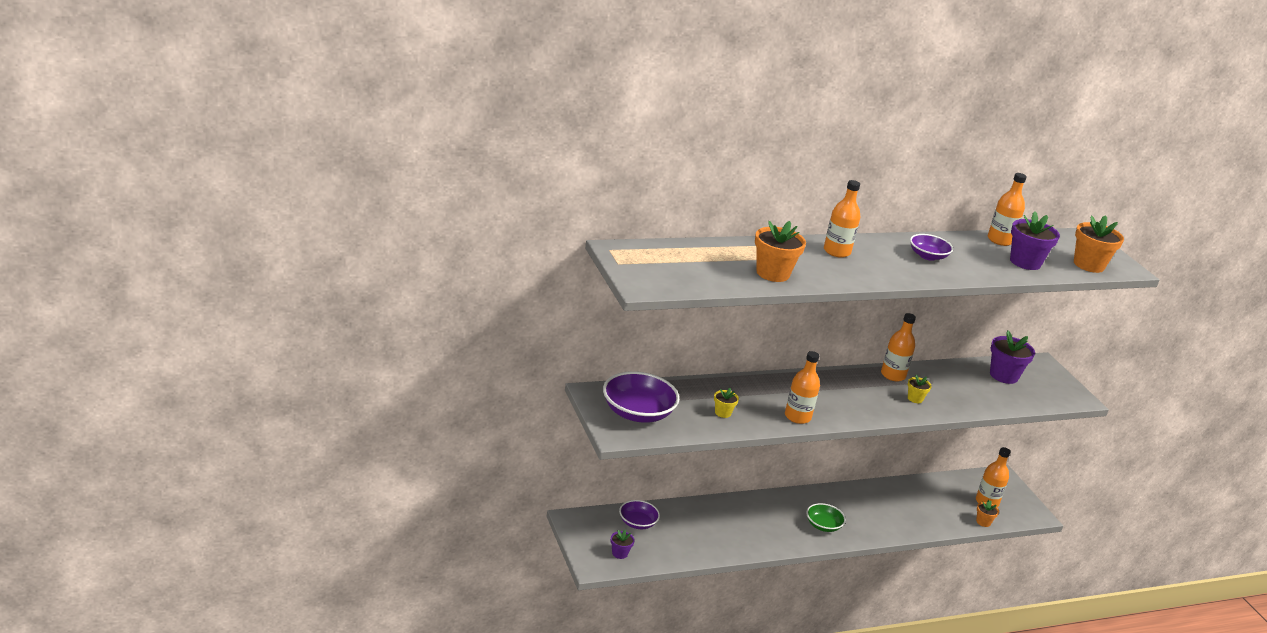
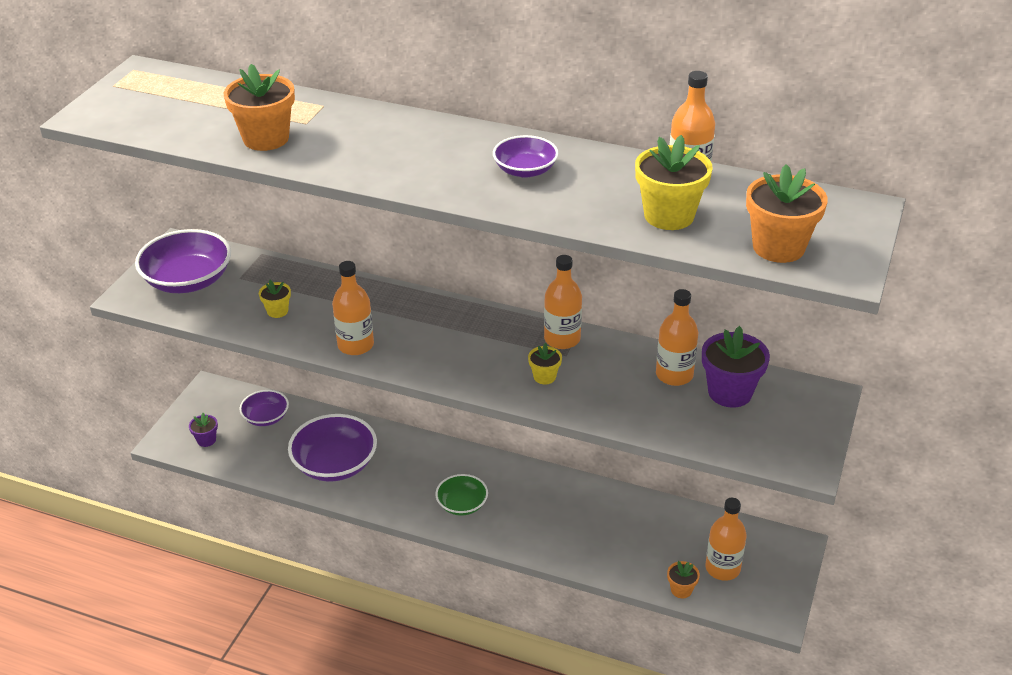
camera: 45 degrees right, 10 degrees up
orange bottle [824,180,860,258] -> orange bottle moved to [656,289,698,386]
purple flower pot [1010,211,1060,270] -> yellow flower pot [635,135,713,230]
none -> purple bowl [288,414,377,482]

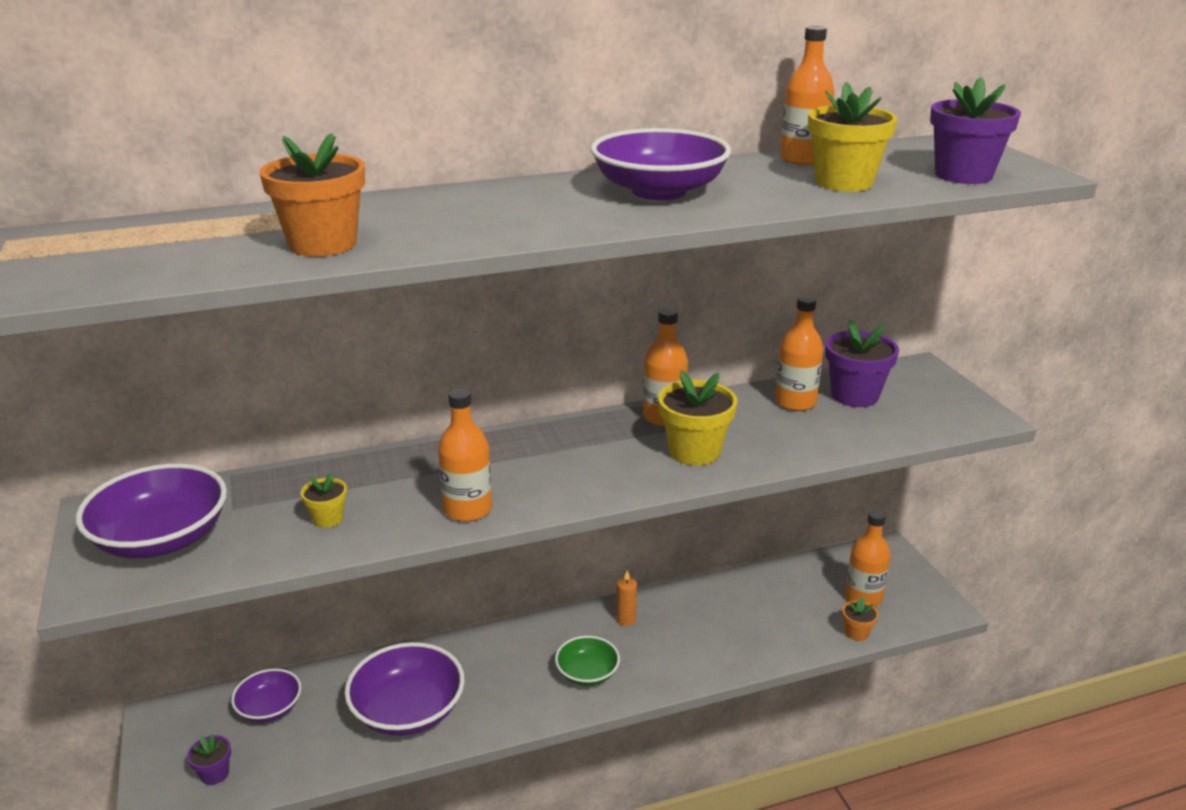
camera: 40 degrees left, 10 degrees down
purple bowl [493,135,558,178] -> purple bowl [590,128,731,200], size x1.73
yellow flower pot [528,343,562,384] -> yellow flower pot [658,370,737,465], size x1.92
orange flower pot [746,164,828,263] -> purple flower pot [930,77,1021,184]
none -> orange candle [616,570,637,626]

